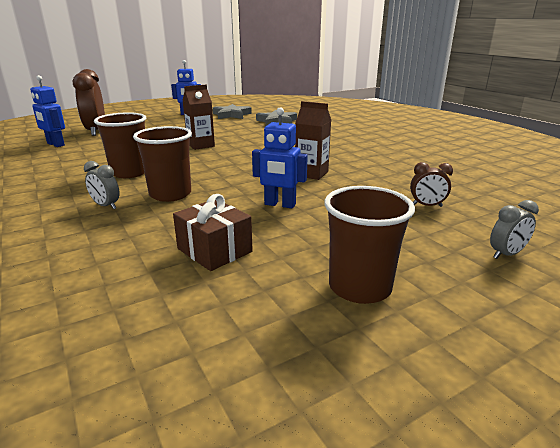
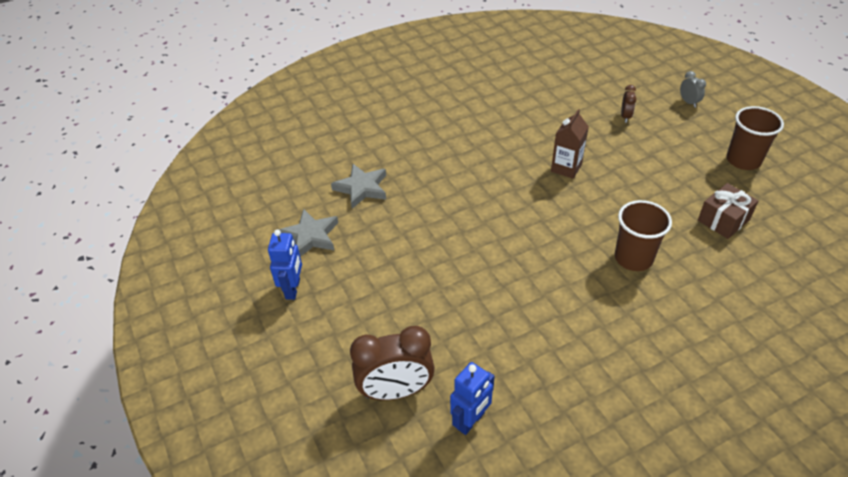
camera: 85 degrees left, 20 degrees up
grey clock [84,161,119,209] -> none
brown cup [94,112,146,178] -> none
brown carton [182,85,215,150] -> none
blue robot [252,107,308,208] -> none

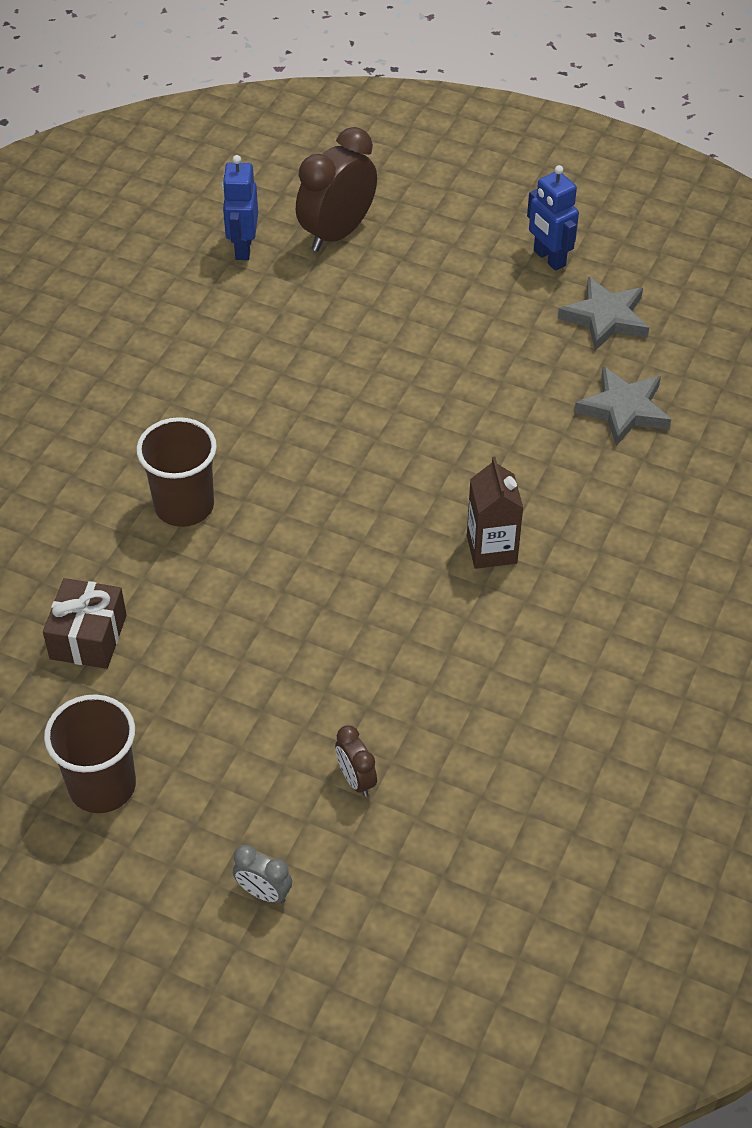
camera: 140 degrees right, 5 degrees up
brown carton [551,109,589,179] -> brown carton moved to [467,456,523,569]

